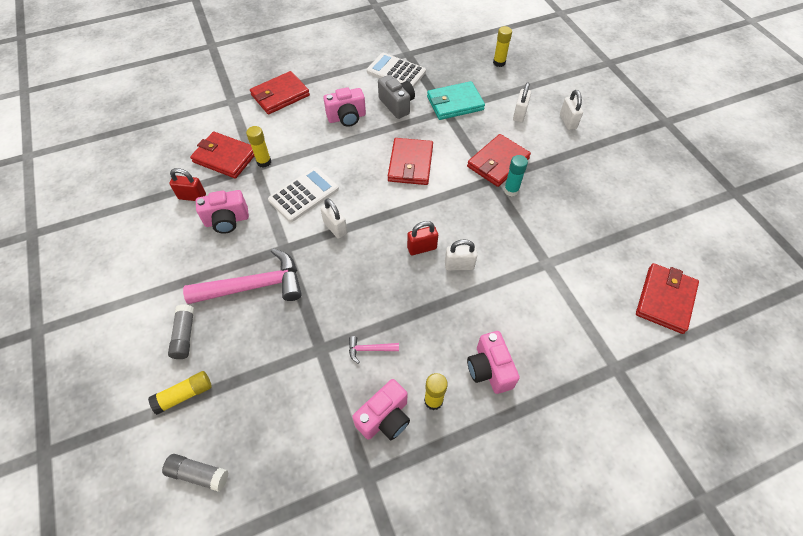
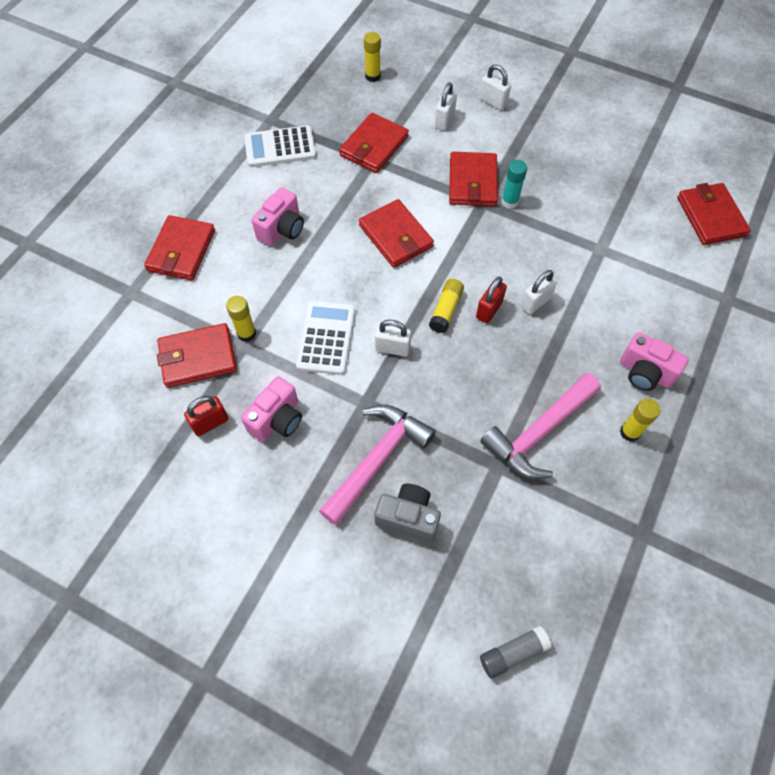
camera: 40 degrees left, 5 degrees up
yellow glue stick [148,371,212,415] -> yellow glue stick moved to [429,279,464,333]
grey glue stick [168,304,194,359] -> none
pink hammer [349,336,399,364] -> pink hammer [480,373,601,479], size x2.34
pink camera [352,379,410,440] -> none
grey camera [378,75,415,119] -> grey camera moved to [375,484,441,543]
turquoise wallet [427,81,485,120] -> red wallet [339,113,409,173]
white padlock [513,82,531,122] -> white padlock turned 45 degrees clockwise [435,82,457,130]

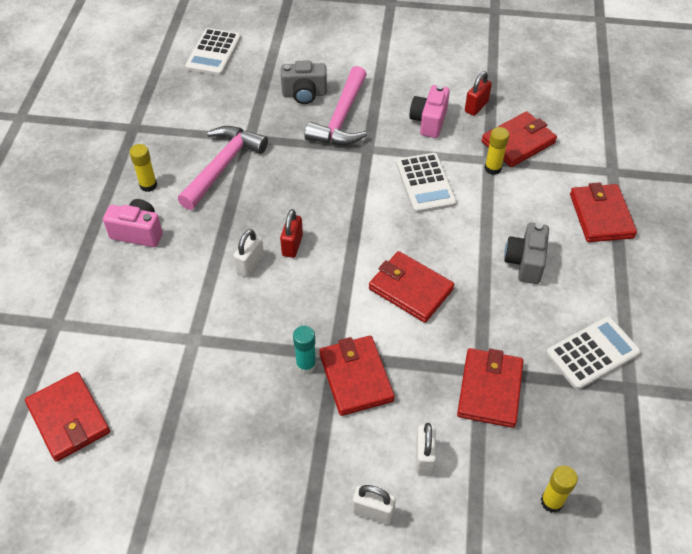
camera: 160 degrees right, 10 degrees down
pink camera [252,187,304,246] -> grey camera [504,223,549,284]
white padlock [375,320,411,357] -> none
yellow glue stick [429,279,464,333] -> none
grey glue stick [480,626,552,679] -> white calculator [185,28,241,76]

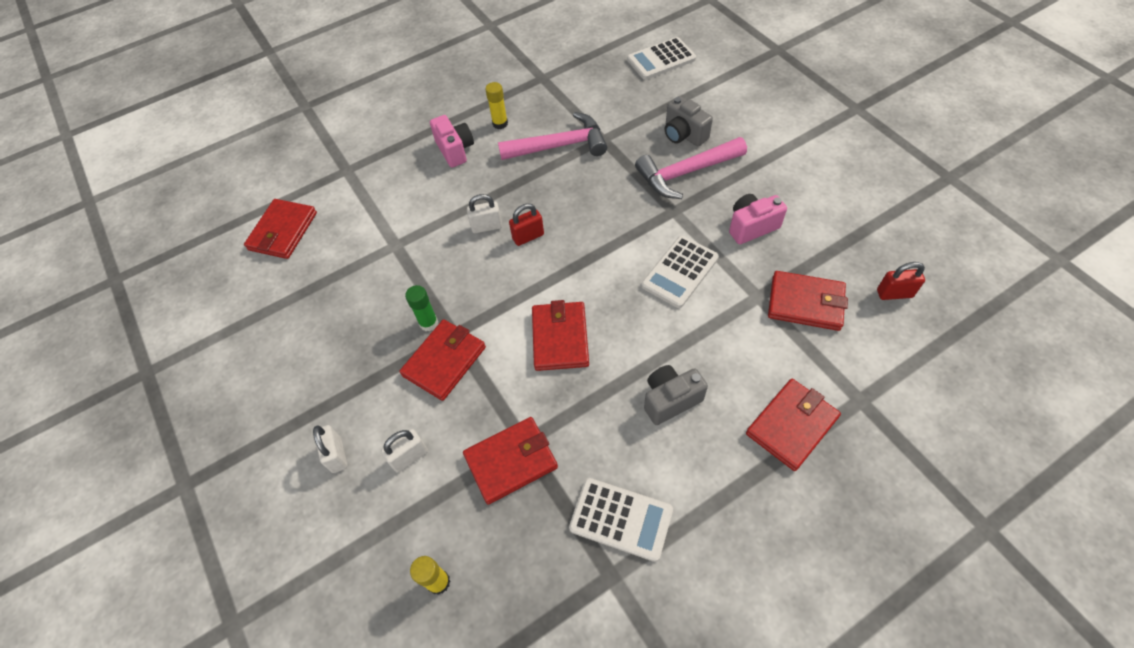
camera: 55 degrees right, 5 degrees up
turquoise glue stick [293,326,316,374] -> green glue stick [405,285,438,331]
red padlock [465,71,492,116] -> red padlock moved to [877,262,925,300]
yellow glue stick [485,127,509,175] -> none

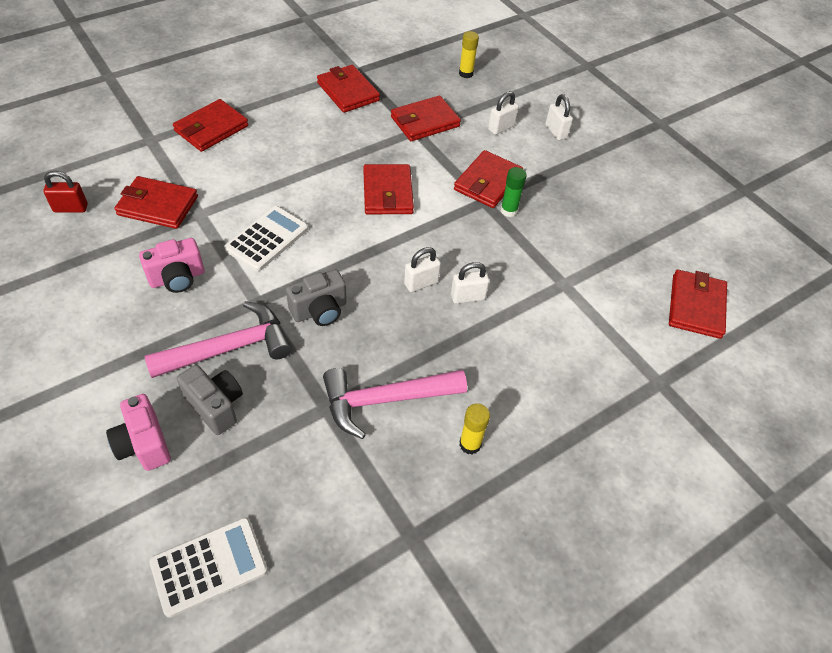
camera: 170 degrees right, 5 degrees down
pink camera [430,115,474,168] -> pink camera moved to [106,394,171,471]
red padlock [509,203,544,246] -> white padlock [404,247,441,292]
white calculator [569,478,673,562] -> red wallet [317,65,380,113]
grey camera [644,365,708,425] -> grey camera moved to [286,269,346,326]

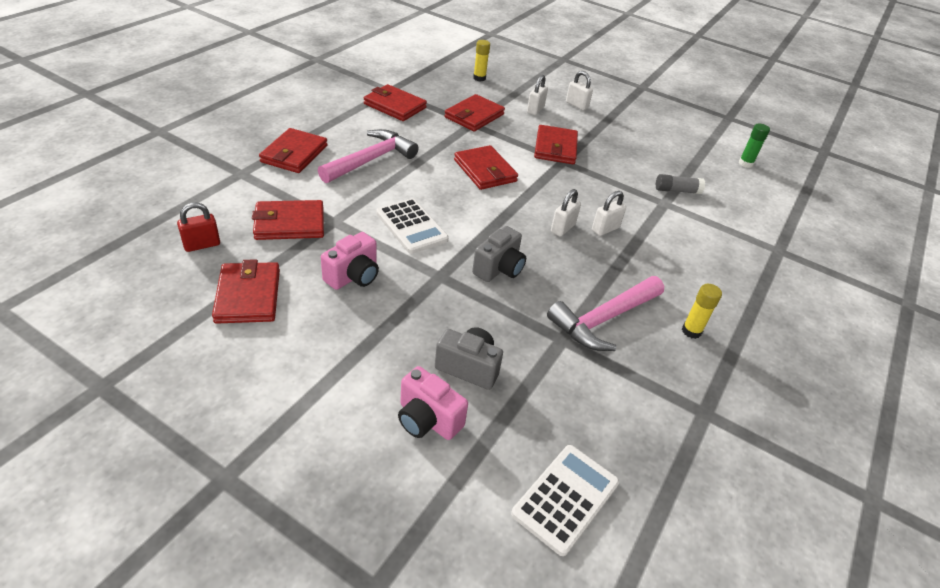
camera: 25 degrees left, 10 degrees down
pink hammer [145,301,292,378] -> pink hammer moved to [318,129,419,183]
white calculator [224,206,308,272] -> white calculator turned 135 degrees clockwise [376,198,449,254]
green glue stick [501,167,527,217] -> green glue stick moved to [739,123,770,168]
red wallet [669,270,727,339] -> red wallet moved to [212,260,280,324]
none -> grey glue stick [656,174,705,194]

